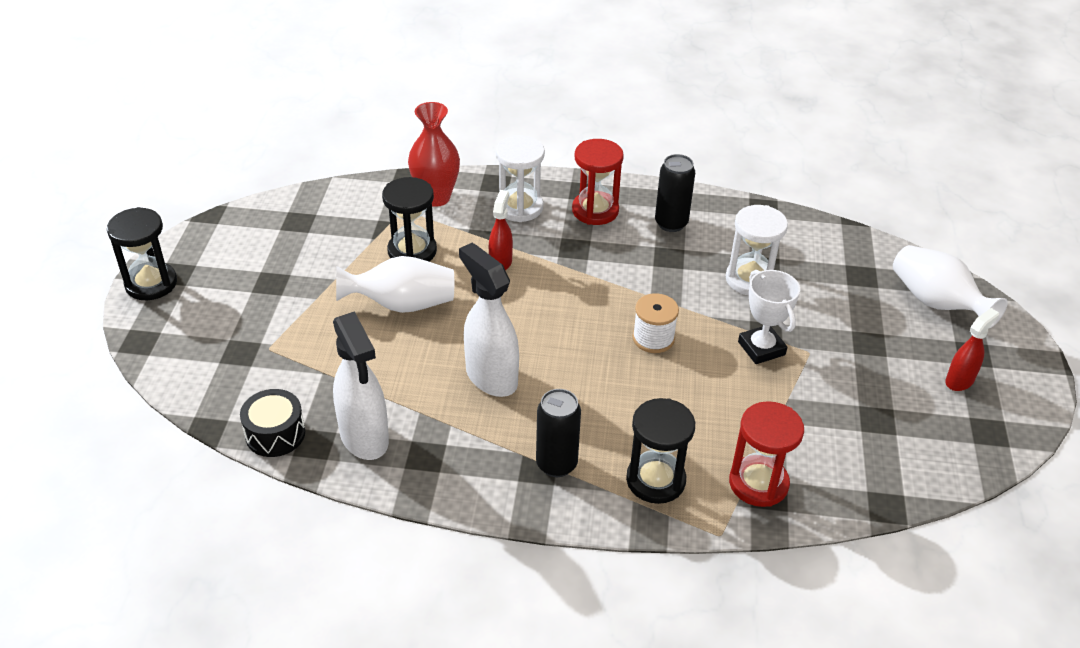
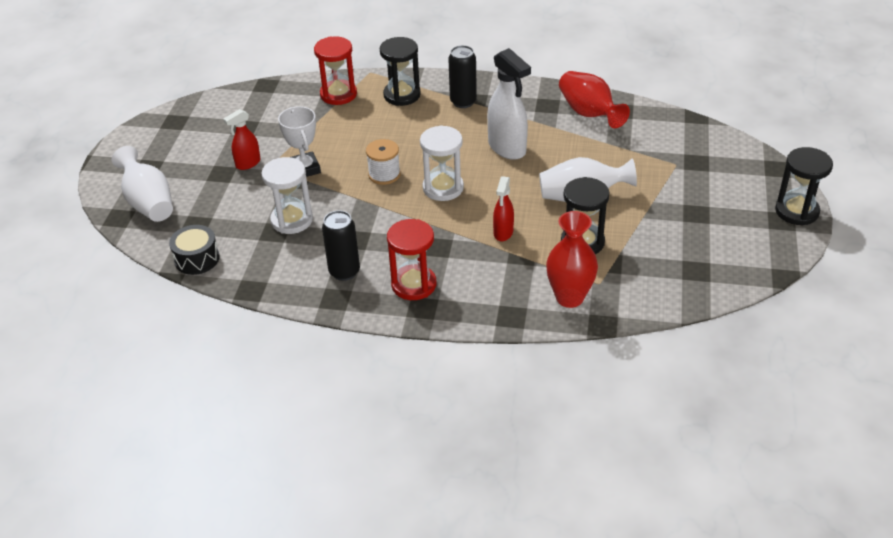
camera: 175 degrees left, 0 degrees up
black drum [240,389,305,457] -> black drum moved to [169,225,220,275]
white spray bottle [333,311,389,460] -> red vase [559,71,630,128]
white hourglass [496,135,545,222] -> white hourglass moved to [420,125,464,201]
red spray bottle [945,308,999,391] -> red spray bottle moved to [223,109,261,170]

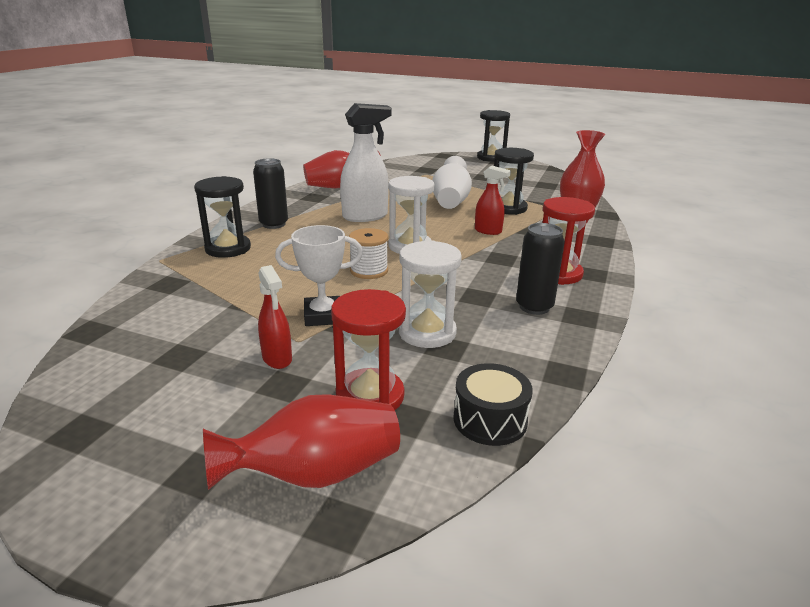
camera: 80 degrees left, 15 degrees down
white vase [112,146,173,222] -> red vase [203,394,400,490]
red hourglass [314,36,357,105] -> red hourglass moved to [331,289,406,410]

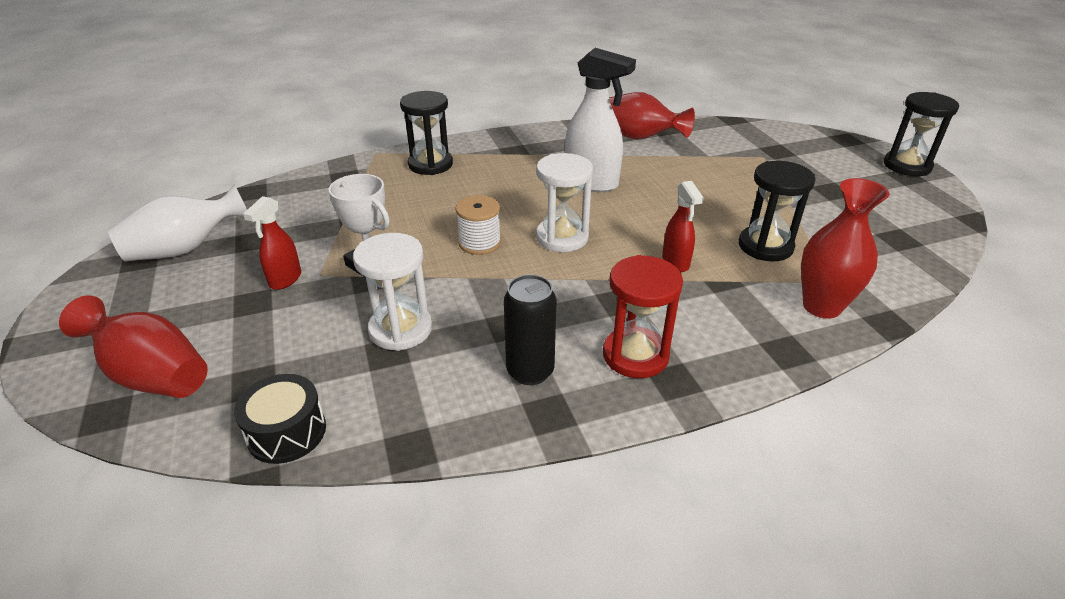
camera: 50 degrees right, 10 degrees up
black can [253,158,288,229] -> none
red hourglass [331,289,406,410] -> none
white vase [432,156,472,209] -> white vase moved to [108,184,247,261]

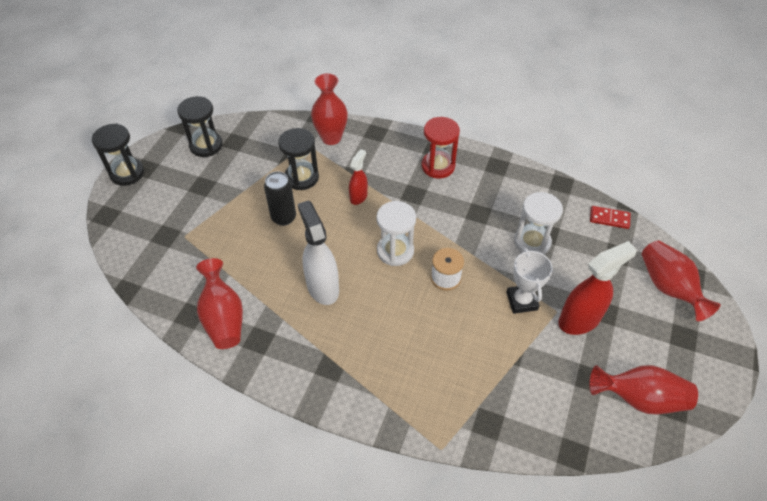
camera: 140 degrees left, 15 degrees up
white vase [108,184,247,261] -> red vase [589,365,698,414]
black drum [234,374,326,464] -> red domino [590,206,631,229]
red spray bottle [243,196,301,290] -> red spray bottle [558,241,637,335], size x1.75
black hourglass [400,91,453,175] -> black hourglass moved to [177,96,223,157]
black can [504,275,556,385] -> black can moved to [264,171,296,226]

